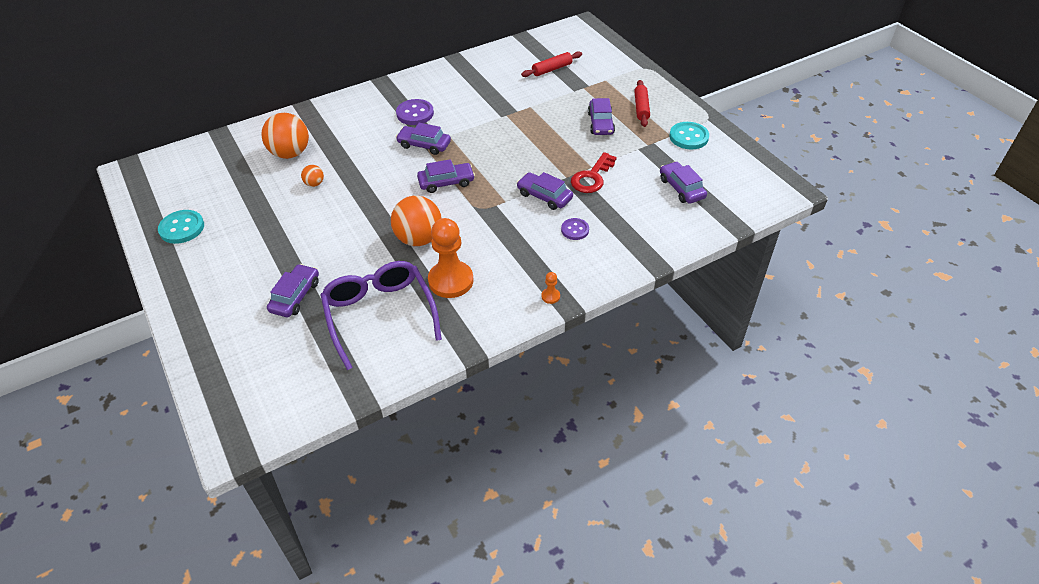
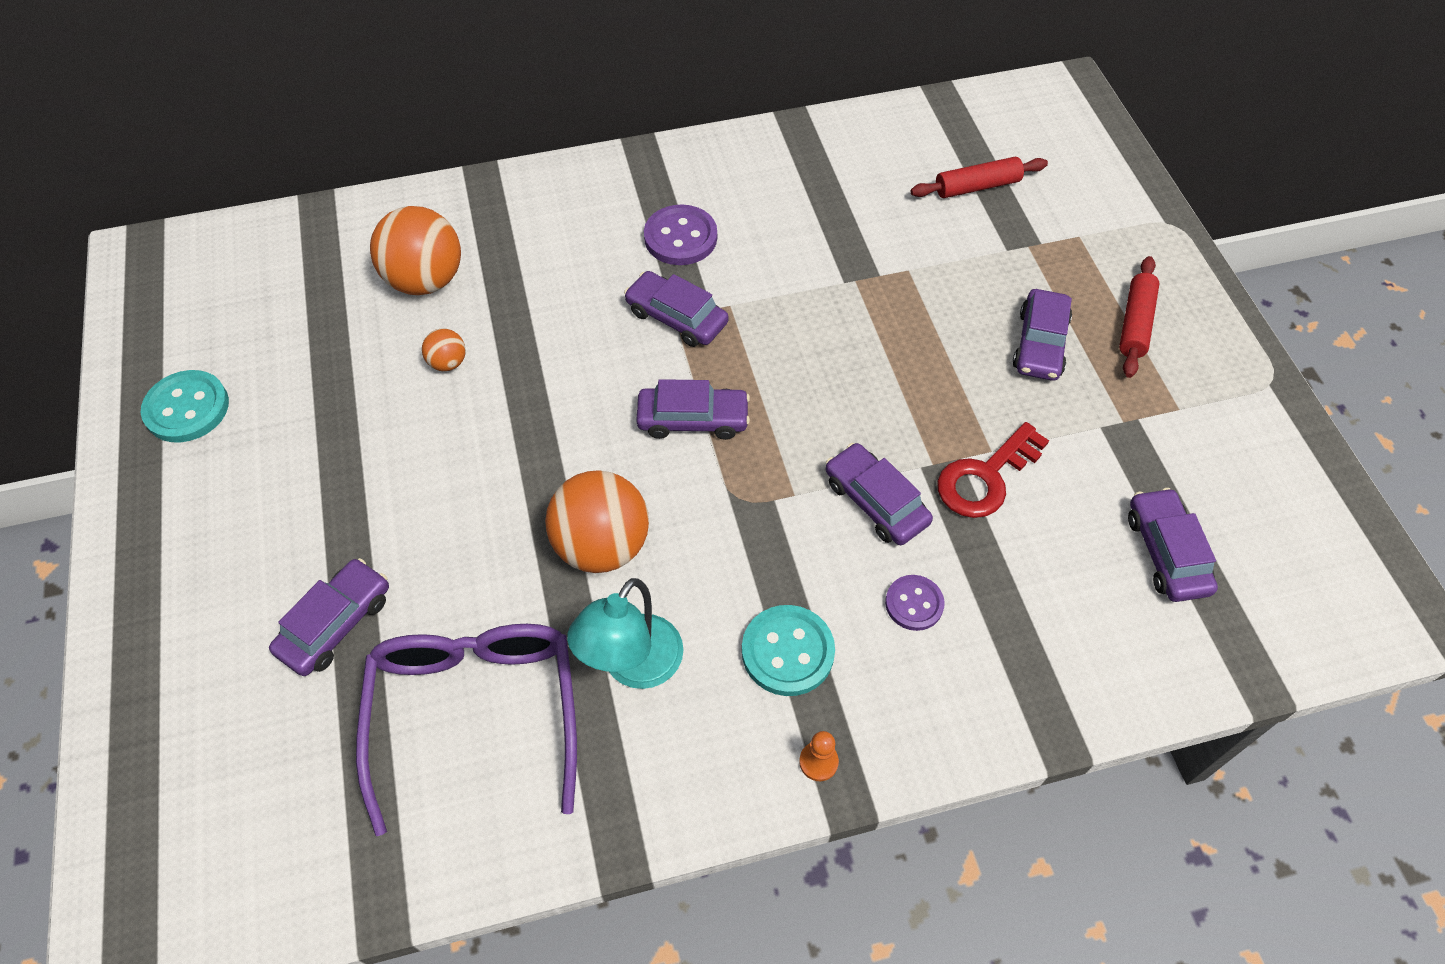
camera: 15 degrees right, 10 degrees up
orange pawn [428,218,474,298] -> turquoise lamp [567,578,684,689]
turquoise button [670,122,709,150] -> turquoise button moved to [742,605,835,696]

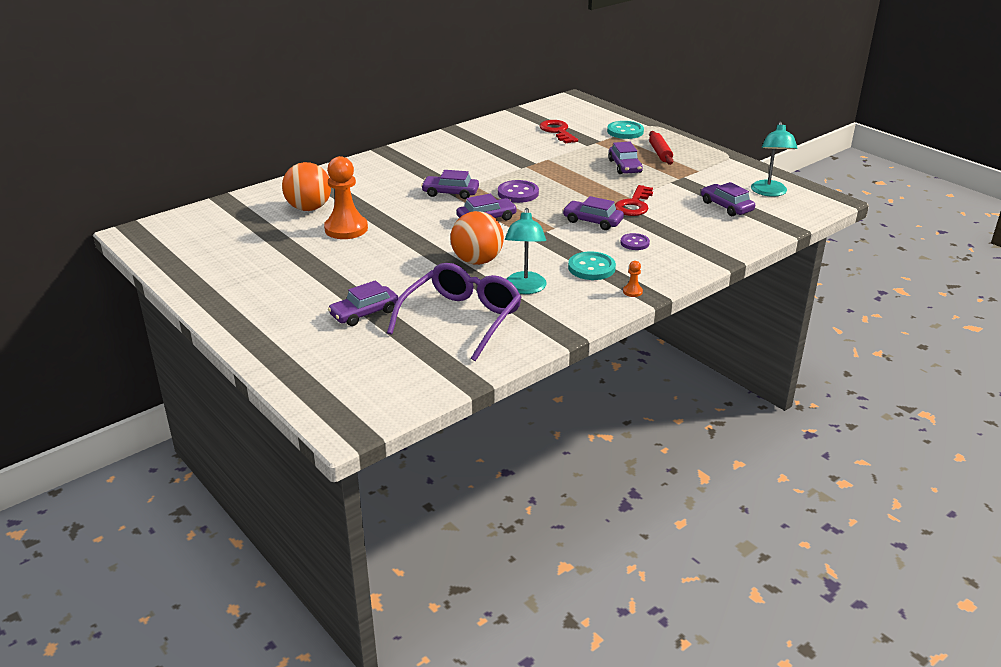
camera: 25 degrees left, 25 degrees down
turquoise button [141,370,229,443] -> turquoise button moved to [607,121,644,139]
purple car [269,558,389,676] -> purple car turned 135 degrees counterclockwise [328,280,399,326]
purple glasses [356,624,577,836] -> purple glasses turned 60 degrees clockwise [387,263,522,361]
orange ball [422,328,466,371] -> orange pawn [324,156,368,239]
purple button [644,204,717,265] -> purple button moved to [498,180,539,203]
red rolling pin [911,157,1048,198] -> red key [540,120,578,144]
none -> turquoise lamp [751,121,798,197]

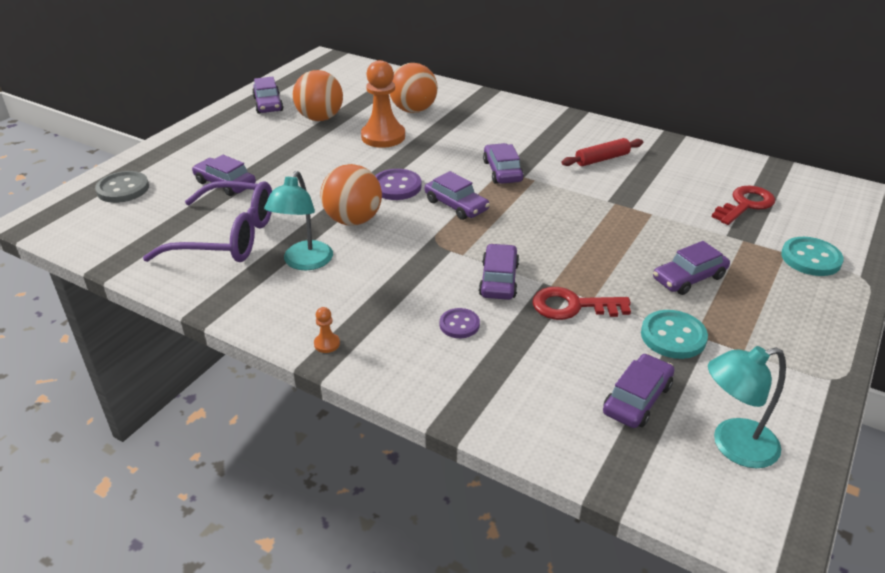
camera: 70 degrees right, 5 degrees up
purple button [498,180,539,203] -> purple button moved to [375,169,422,200]
turquoise lamp [505,208,547,294] -> turquoise lamp turned 60 degrees counterclockwise [264,171,333,270]
turquoise button [568,252,616,280] -> turquoise button moved to [641,310,708,359]
red rolling pin [649,131,673,165] -> red rolling pin moved to [561,138,643,166]
none -> grey button [95,171,149,203]
none -> purple car [252,77,284,114]
none -> orange ball [293,70,343,121]

